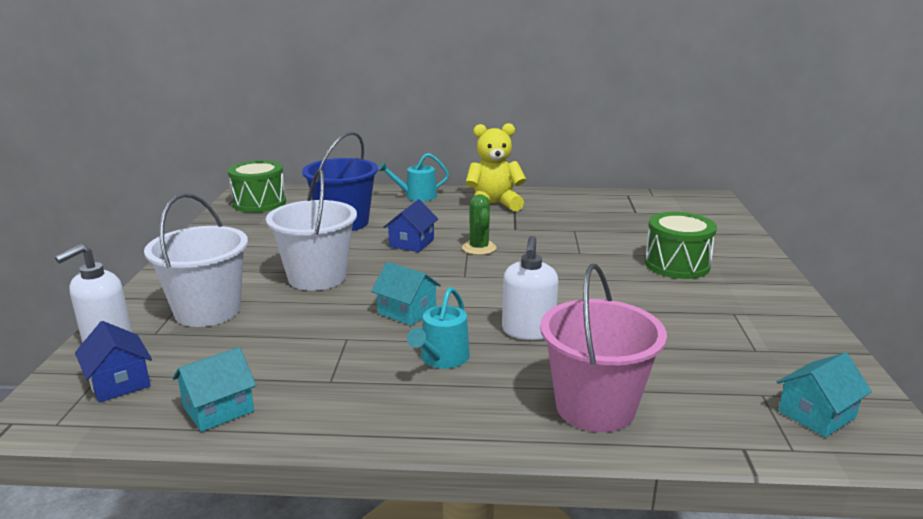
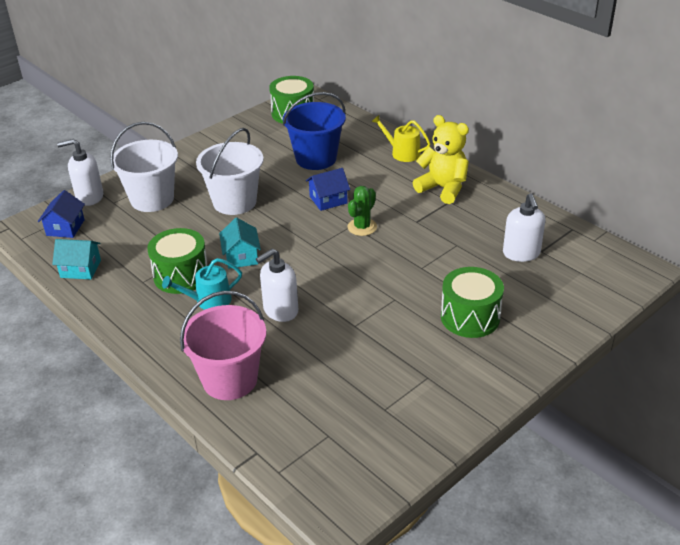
camera: 45 degrees right, 15 degrees up
turquoise watering can [378,153,449,201] -> yellow watering can [372,115,430,162]
turquoise house [777,353,872,437] -> none
none -> green drum [147,228,208,294]
none -> white soap dispenser [503,193,546,262]

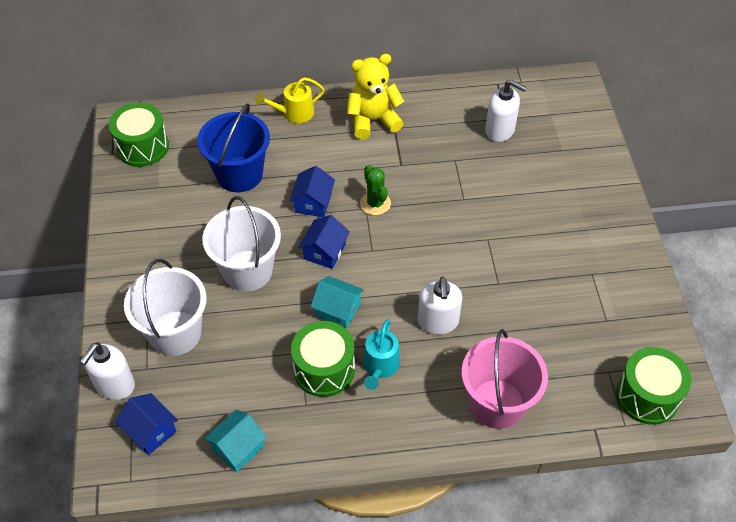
camera: 55 degrees left, 15 degrees up
green drum [441,267,504,338] -> green drum moved to [616,347,691,425]
none -> blue house [298,215,350,269]

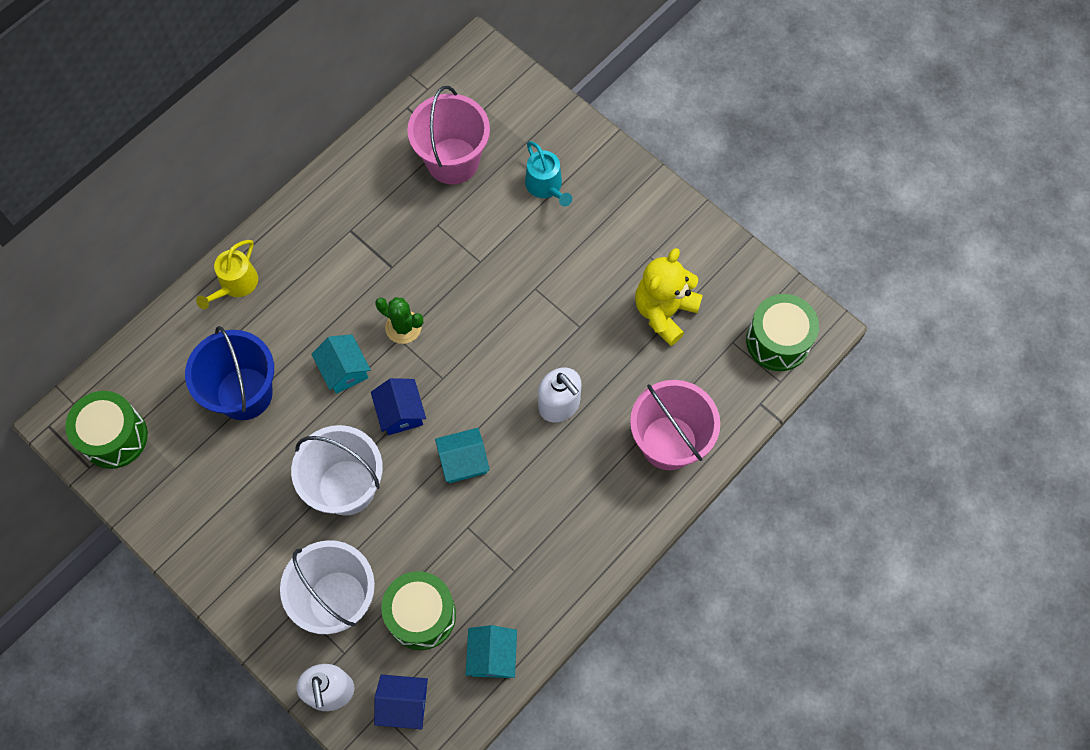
camera: 40 degrees left, 15 degrees up
blue house [290,166,335,217] -> turquoise house [311,334,371,394]
green drum [291,321,355,397] -> green drum moved to [381,571,456,650]
yellow teddy bear [347,54,404,139] -> yellow teddy bear moved to [635,248,703,346]
turquoise watering can [363,319,400,390] -> turquoise watering can moved to [525,141,572,207]
white soap dispenser [485,79,527,142] -> pink bucket [407,86,490,184]

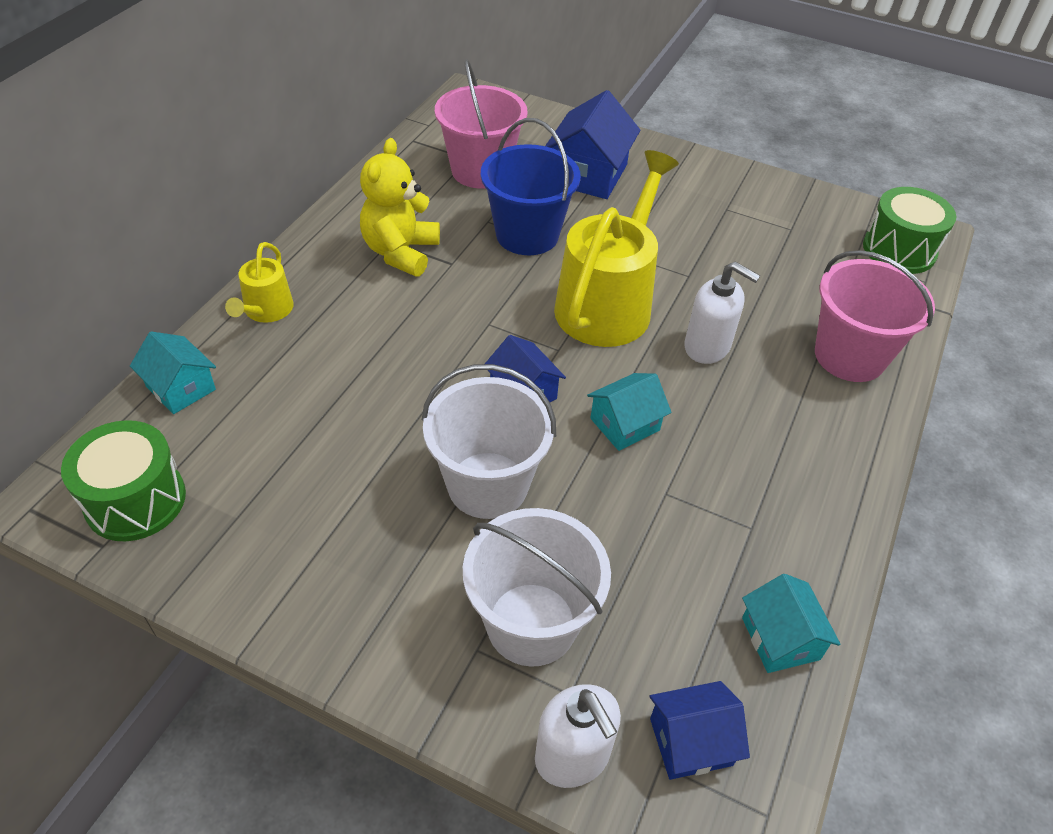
camera: 20 degrees left, 20 degrees down
blue bucket [185,326,274,420] -> blue bucket moved to [481,118,581,255]
turquoise house [311,334,371,394] -> turquoise house moved to [130,331,216,414]
green cactus [375,297,423,344] -> none
green drum [381,571,456,650] -> none
turquoise watering can [525,141,572,207] -> blue house [545,90,640,199]
yellow teddy bear [635,248,703,346] -> yellow teddy bear moved to [360,138,440,277]
none -> yellow watering can [554,150,679,347]

